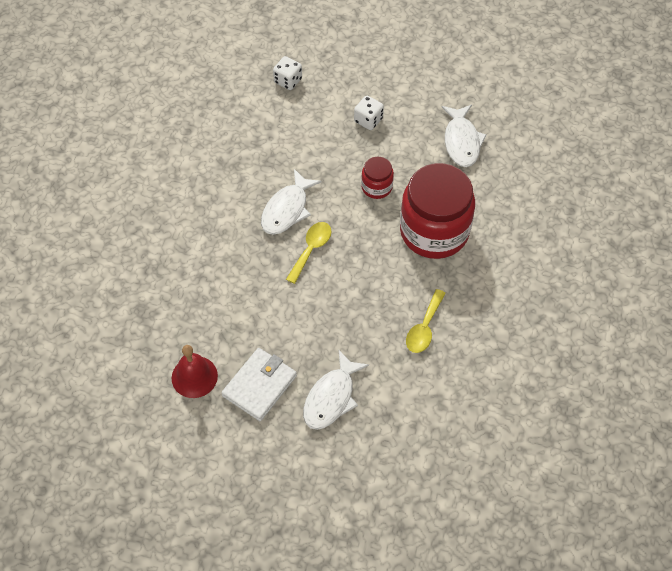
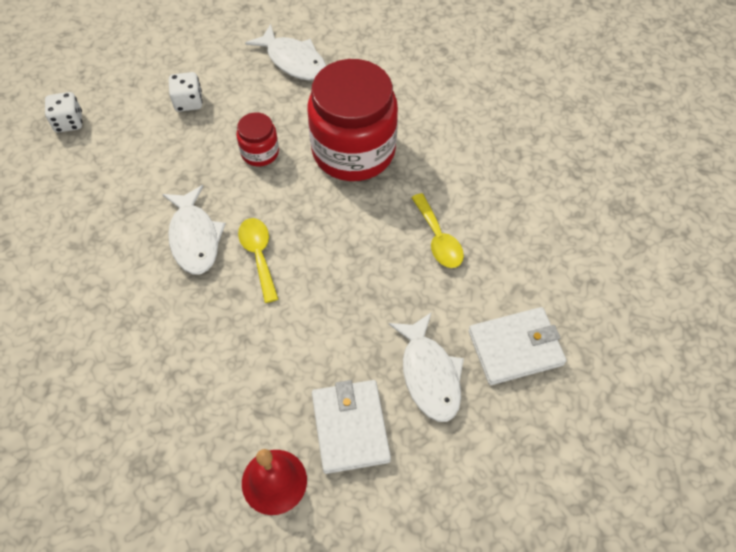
camera: 45 degrees left, 0 degrees up
none -> white wallet [468,307,566,385]

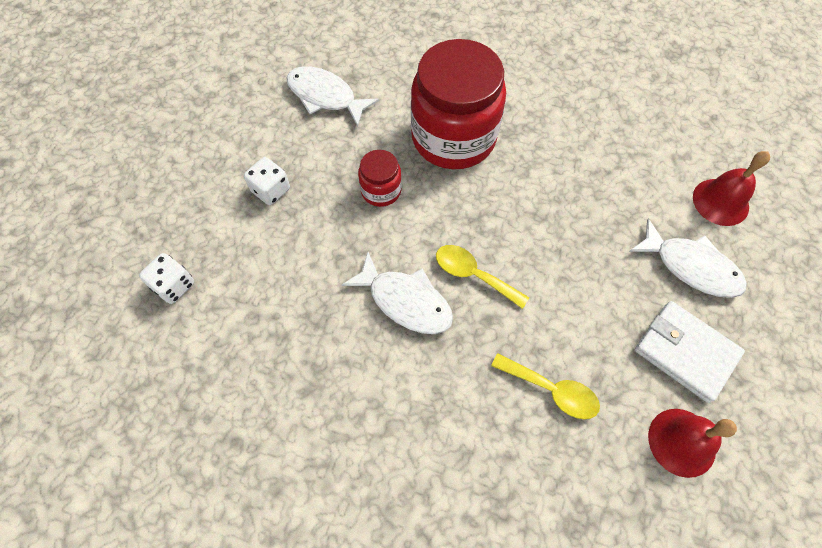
camera: 40 degrees left, 5 degrees up
white fish [245,24,326,81] -> white fish turned 150 degrees counterclockwise [287,66,379,127]
yellow spoon [411,193,464,268] -> yellow spoon moved to [491,353,600,419]
white wallet [468,307,566,385] -> red bell [693,151,770,226]

